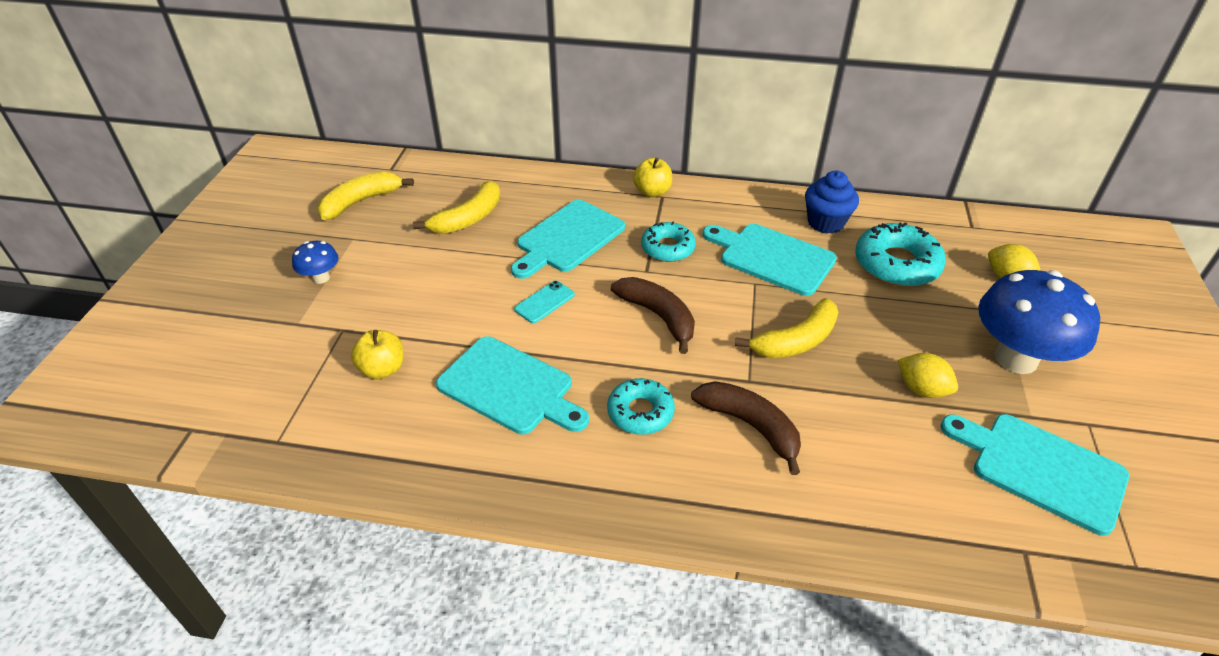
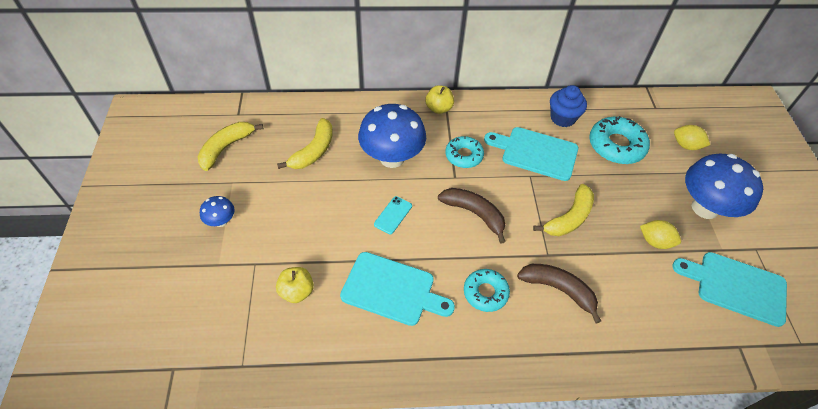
camera: 15 degrees left, 10 degrees up
turquoise cutting board [511,200,625,279] -> blue mushroom [358,104,426,168]

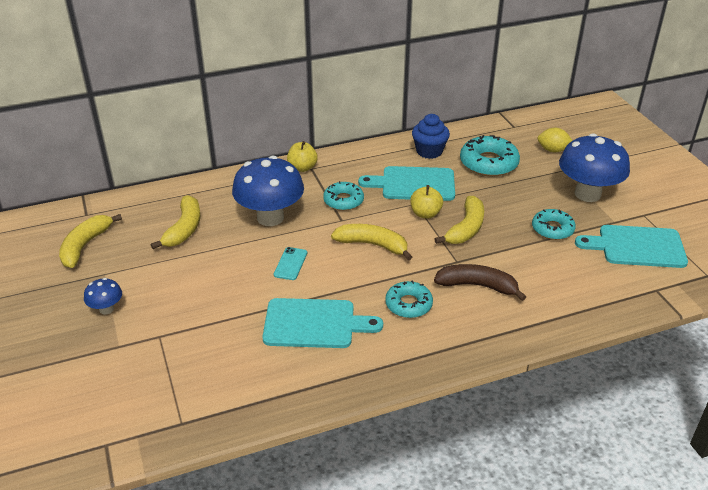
camera: 15 degrees left, 15 degrees down
yellow apple [276,267,314,303] -> yellow apple moved to [410,185,443,219]
brown banana [438,188,505,244] -> yellow banana [331,224,412,260]
yellow lemon [640,220,681,249] -> turquoise donut [532,209,576,240]

